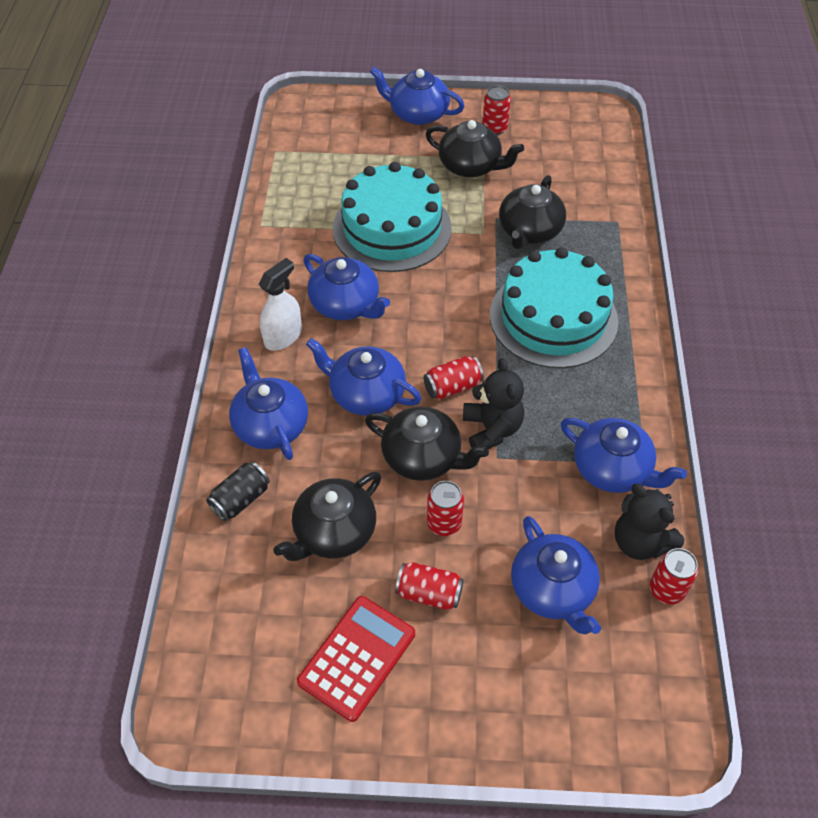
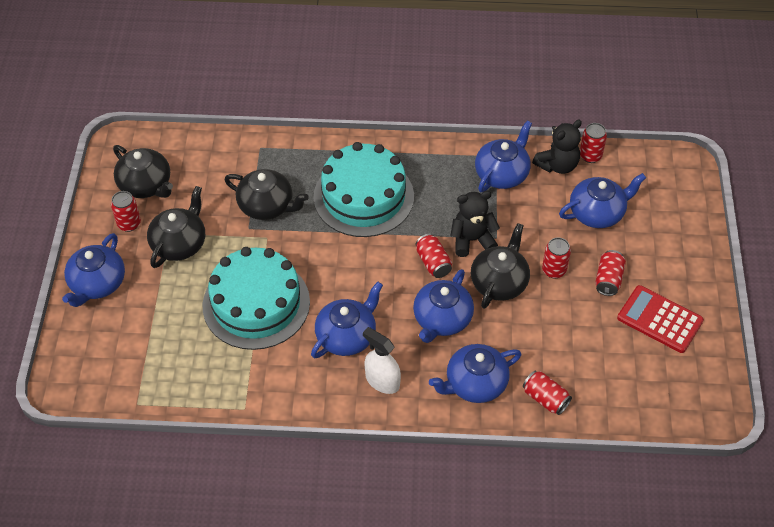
camera: 90 degrees left, 0 degrees up
black can [206,462,270,521] -> red can [523,371,572,415]
black teapot [273,472,381,561] -> black teapot moved to [113,145,173,198]

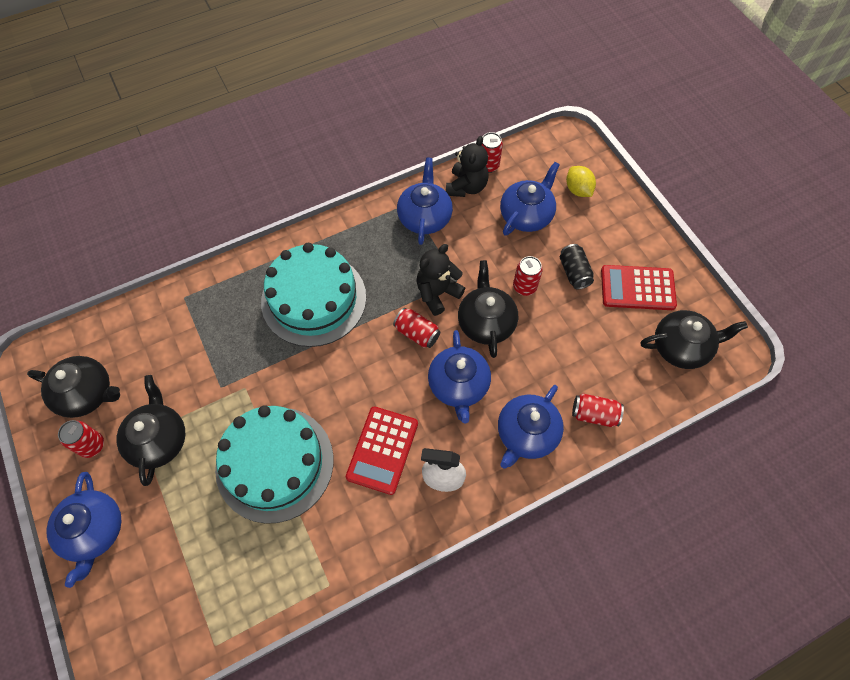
camera: 30 degrees left, 10 degrees up
black teapot [224,169,309,220] -> black teapot moved to [641,310,748,369]
blue teapot [311,282,383,358] -> red calculator [346,406,418,495]
red can [595,250,626,296] -> black can [560,244,594,289]
none -> yellow lemon [566,166,596,197]

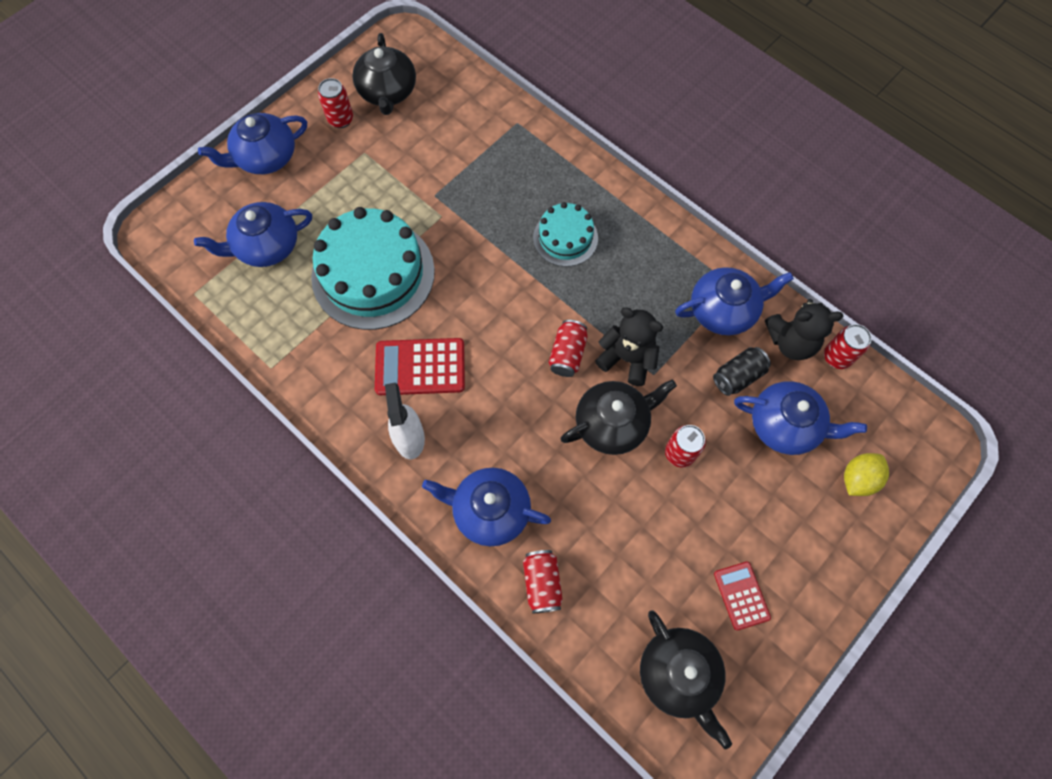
camera: 70 degrees right, 5 degrees up
black teapot [117,375,185,486] -> none
turquoise cake [261,243,366,347] -> turquoise cake [533,202,598,267], size x0.54
blue teapot [428,330,491,424] -> blue teapot moved to [194,202,312,267]
black can [560,244,594,289] -> black can moved to [713,347,771,396]
red calculator [601,265,677,310] -> red calculator [714,562,771,630], size x0.61

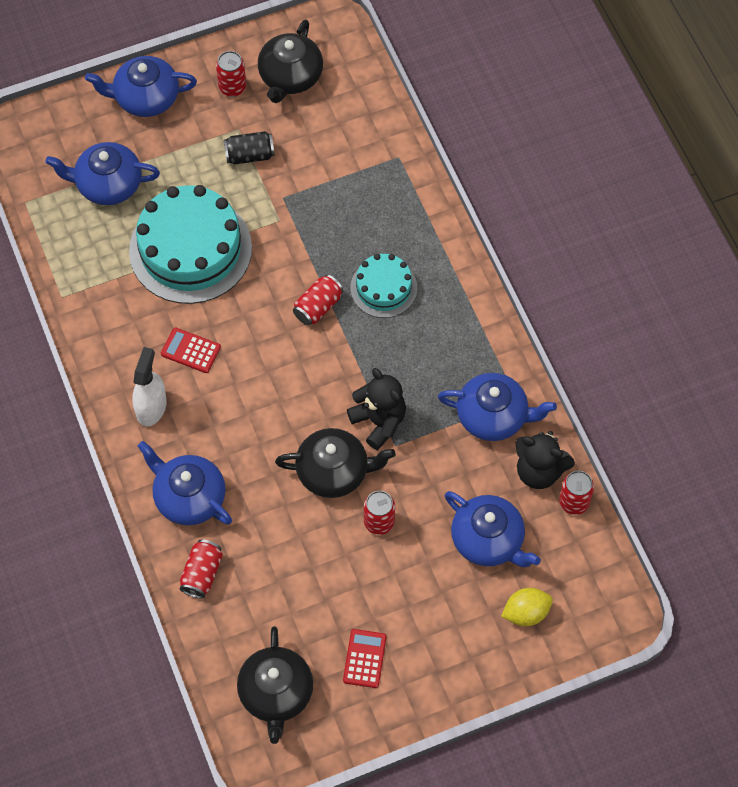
camera: 25 degrees right, 5 degrees down
red calculator [375,338,465,395] -> red calculator [161,328,221,373], size x0.61
red can [549,320,588,377] -> red can moved to [293,274,343,326]
black can [713,347,771,396] -> black can moved to [224,131,275,165]

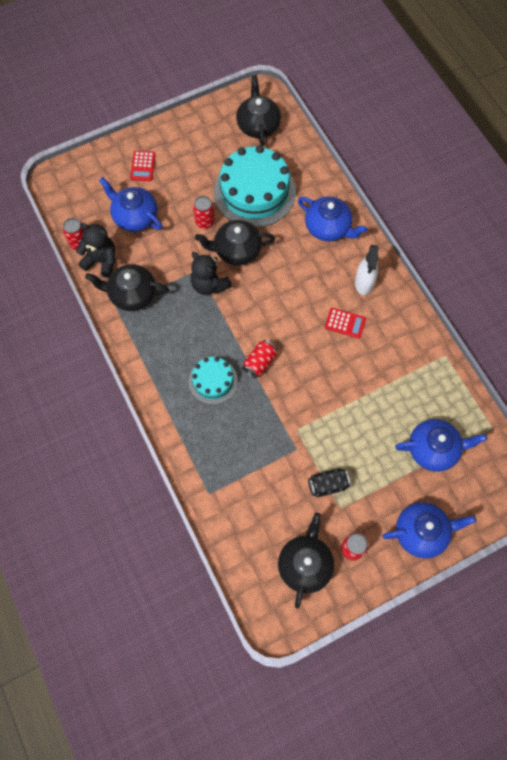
camera: 175 degrees right, 5 degrees up
turquoise cake [129,185,252,304] -> turquoise cake moved to [214,145,296,228]
red can [179,539,223,598] -> none
red calculator [343,629,386,688] -> red calculator moved to [130,151,156,181]
blue teapot [438,373,557,441] -> black teapot [85,264,169,311]
yellow lemon [501,588,553,626] -> none

